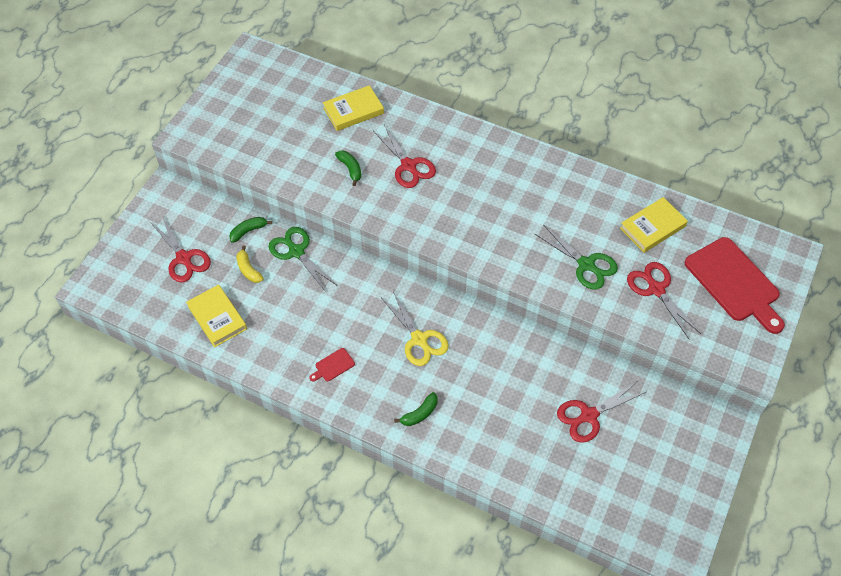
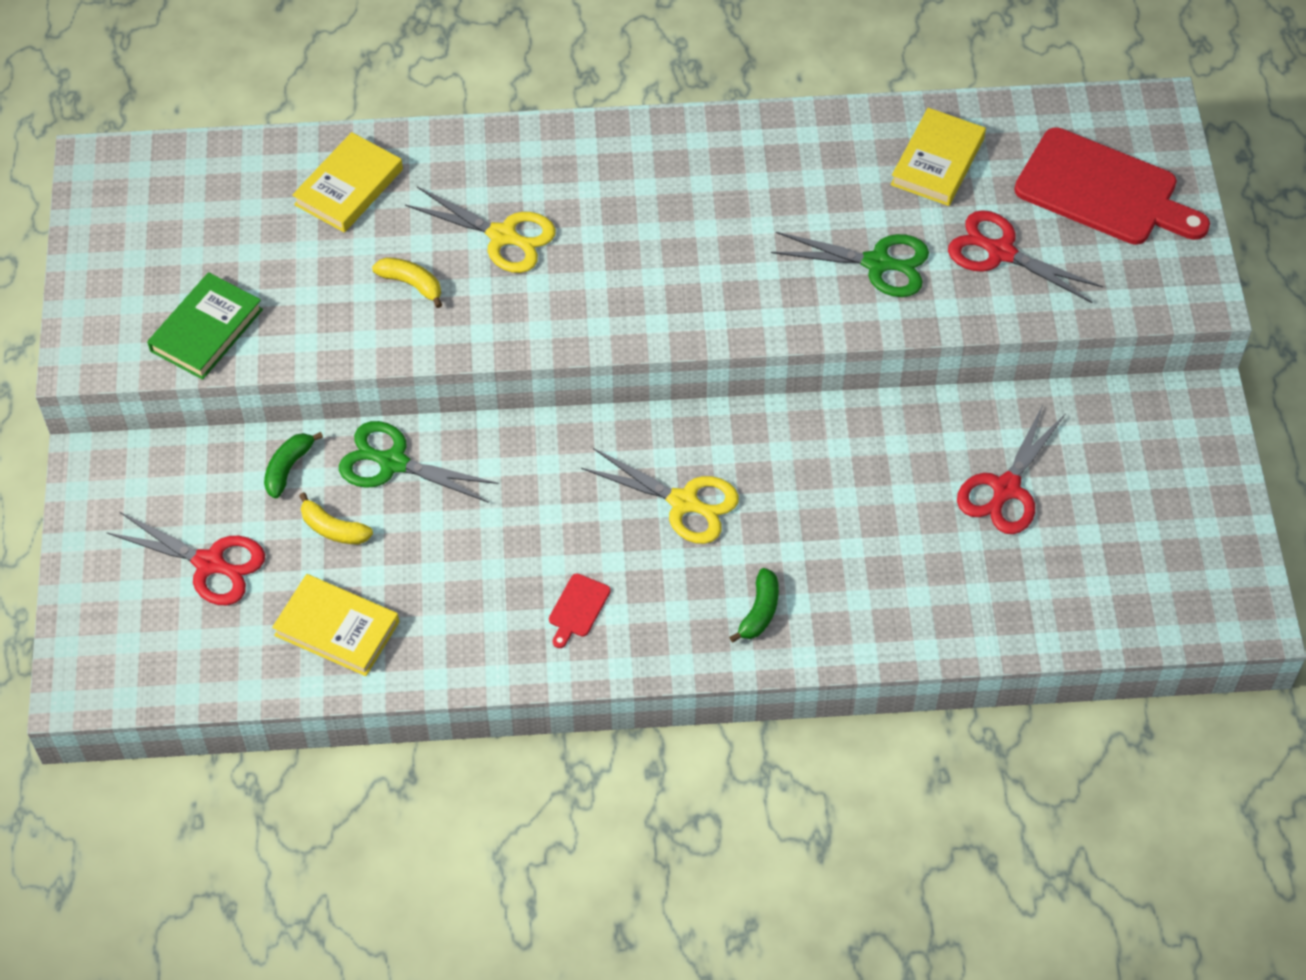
camera: 30 degrees left, 0 degrees up
green banana [335,150,361,186] -> yellow banana [372,257,442,308]
red scissors [373,125,436,188] -> yellow scissors [405,187,556,273]
none -> green book [147,272,263,380]

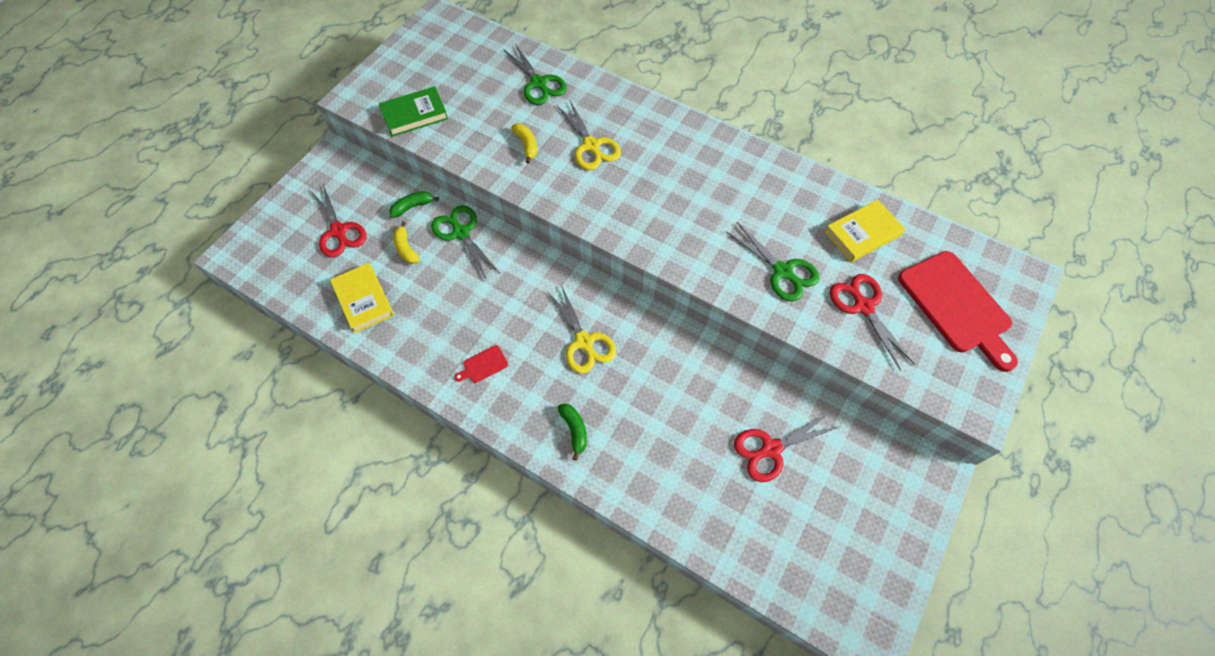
camera: 35 degrees right, 5 degrees up
yellow book [292,132,403,233] -> green scissors [503,44,567,105]
green banana [729,568,779,643] -> green banana turned 75 degrees counterclockwise [558,404,587,460]

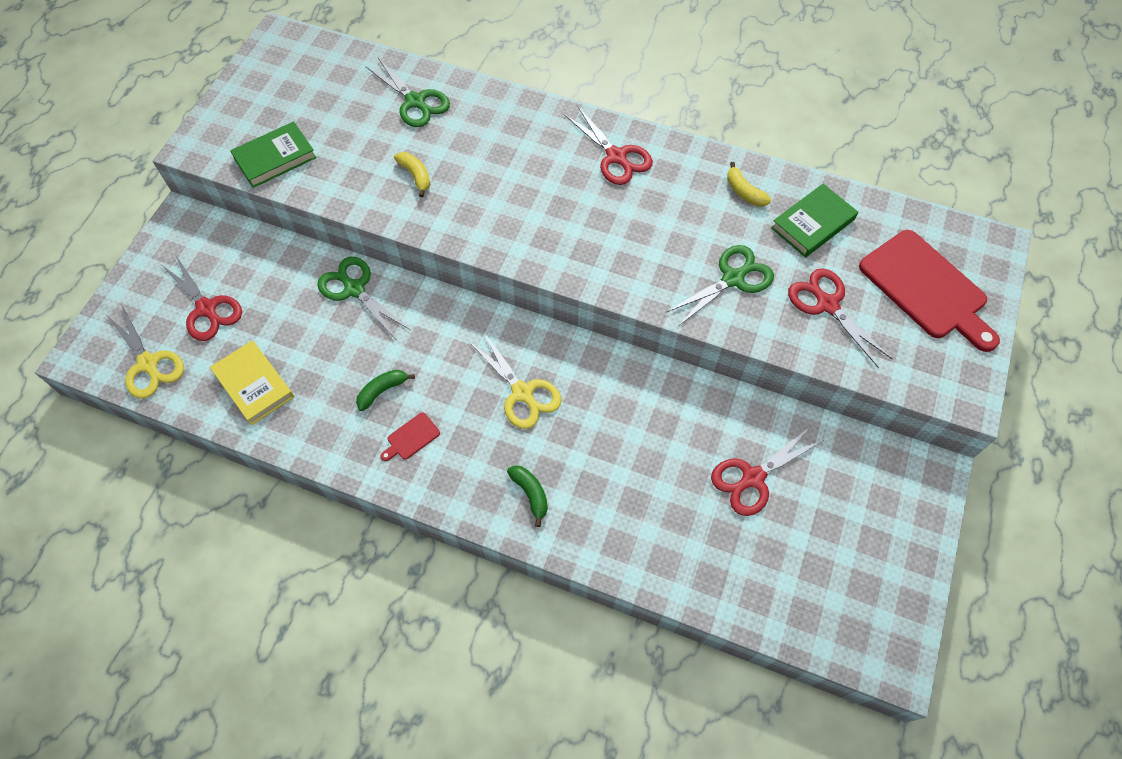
camera: 10 degrees left, 0 degrees up
green banana [390,191,439,218] -> green banana moved to [356,370,415,411]
yellow banana [393,222,420,264] -> yellow banana moved to [727,162,771,207]
yellow scissors [557,101,621,170] -> yellow scissors moved to [106,304,184,399]
green scissors [726,222,820,301] -> green scissors turned 75 degrees counterclockwise [667,245,774,326]
yellow book [825,200,905,262] -> green book [771,184,858,258]
none -> red scissors [565,107,653,185]

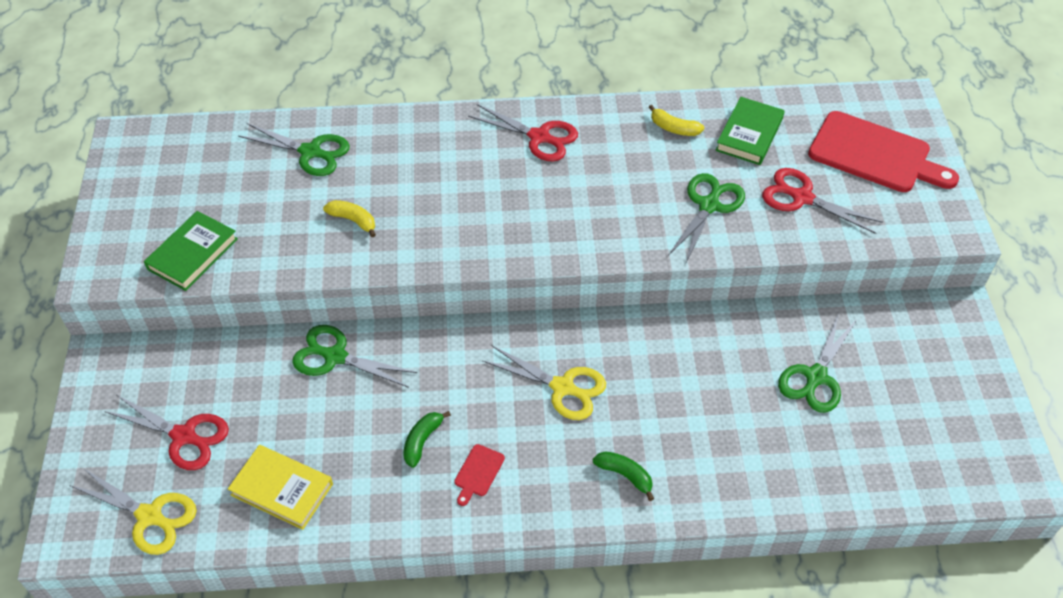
camera: 25 degrees left, 10 degrees down
red scissors [711,426,824,516] -> green scissors [778,313,857,413]

